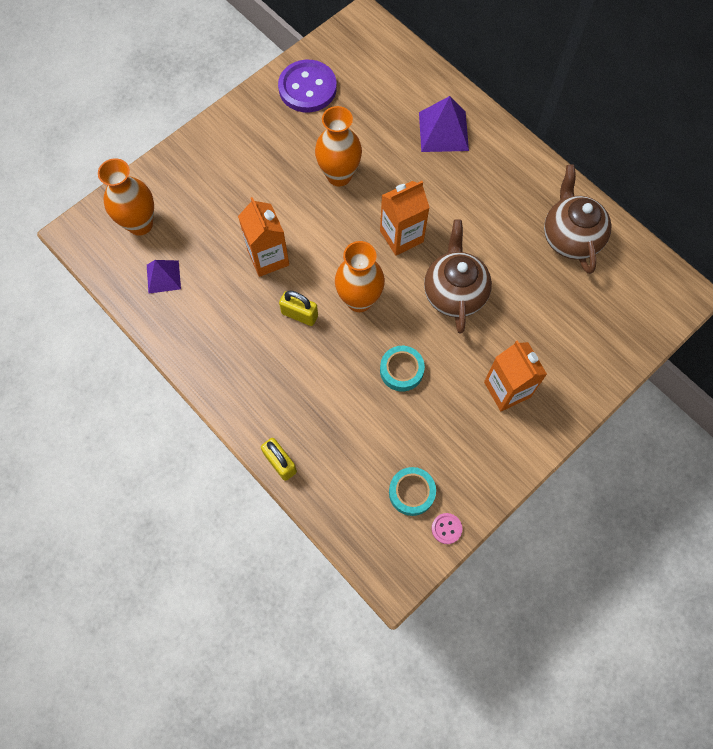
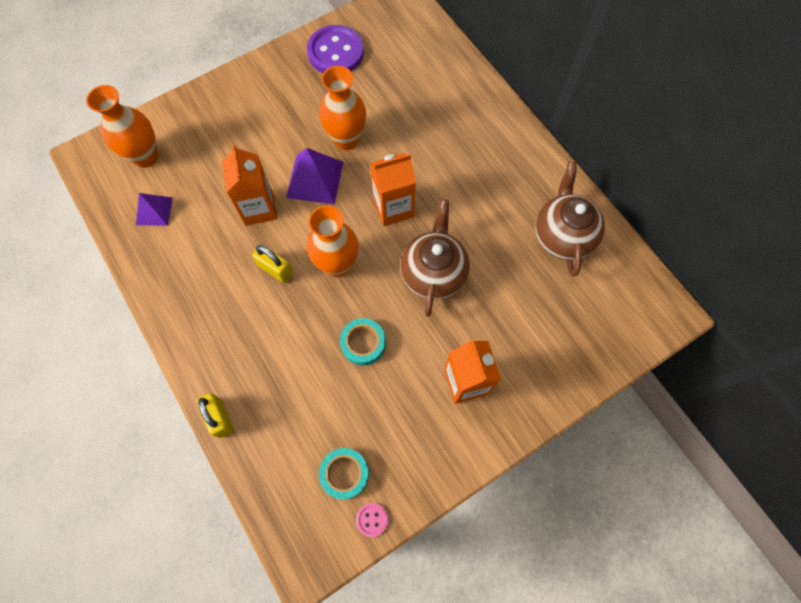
camera: 10 degrees right, 0 degrees up
purple pyramid [419,96,469,152] -> purple pyramid moved to [286,148,343,204]

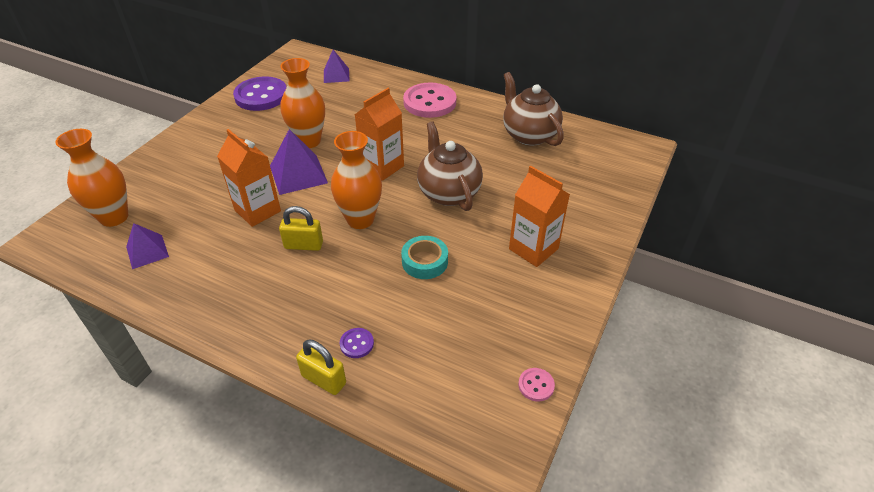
camera: 30 degrees left, 25 degrees down
turquoise tape [319,448,369,499] -> none
none -> purple pyramid [324,50,350,83]
none -> purple button [340,328,374,358]
none -> pink button [403,83,456,118]

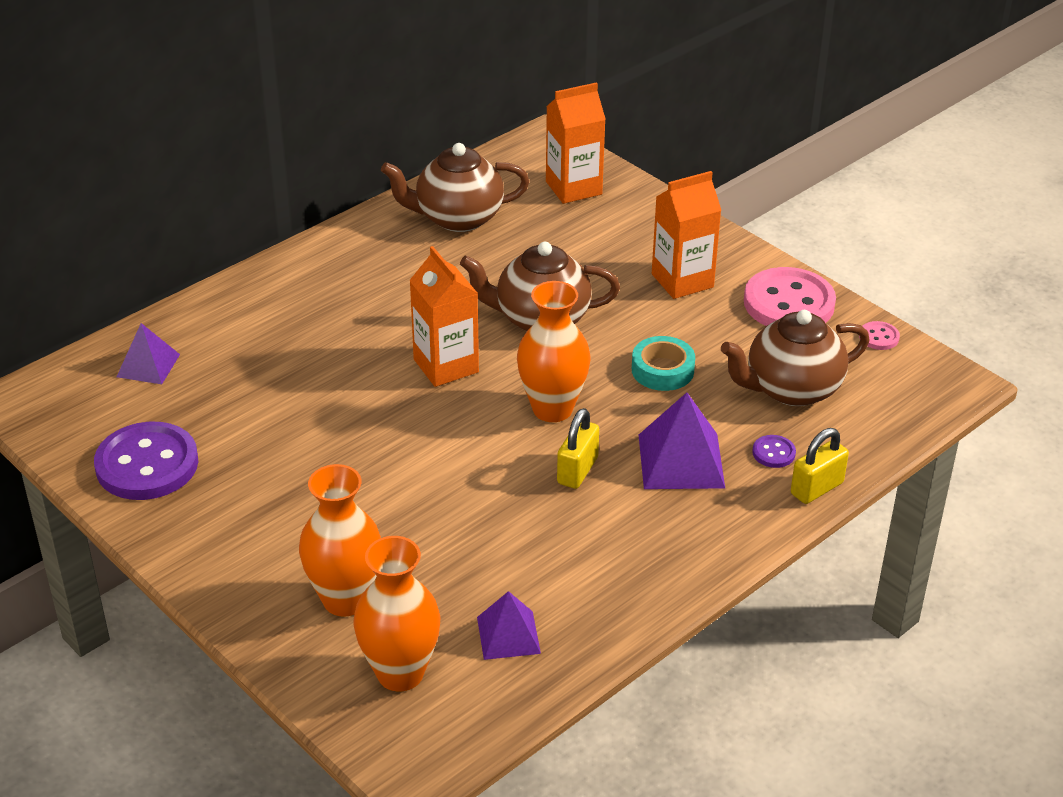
camera: 70 degrees left, 5 degrees down
orange carton [217,129,281,227] -> orange carton moved to [546,82,606,204]
purple pyramid [270,129,328,195] -> purple pyramid moved to [639,393,725,489]
orange vase [280,58,325,148] -> orange vase moved to [299,464,381,617]
pink button [403,83,456,118] -> pink button moved to [744,267,836,326]
none -> brown teapot [721,310,870,406]

